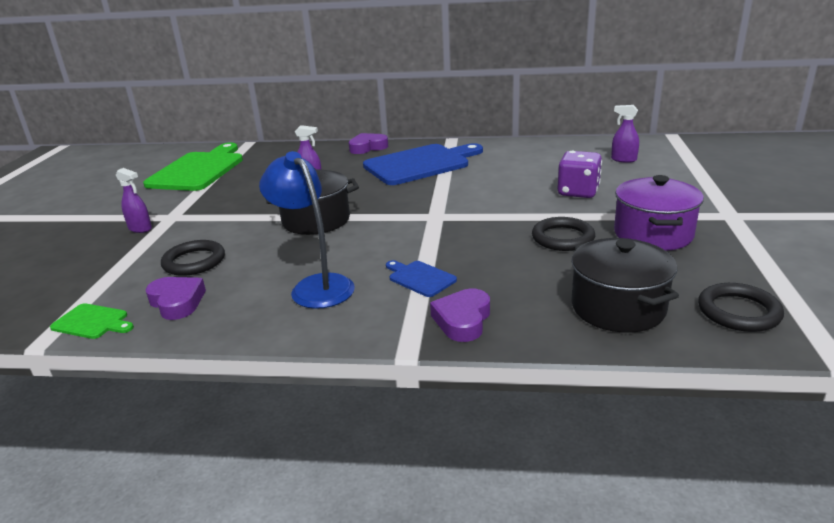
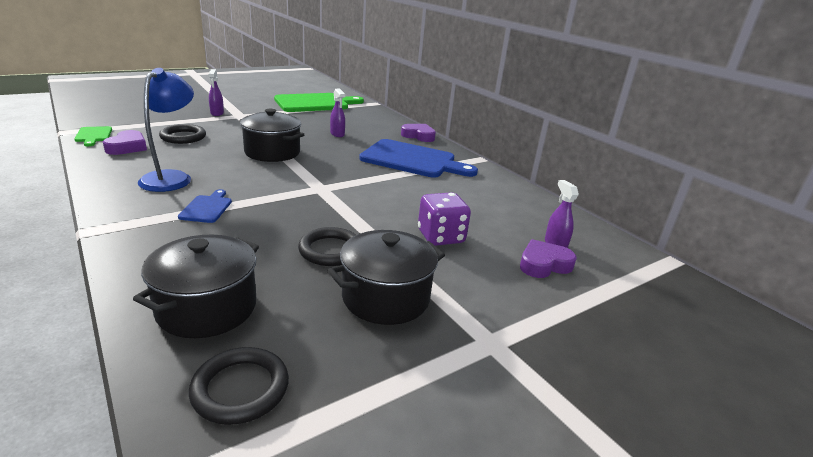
camera: 45 degrees right, 0 degrees up
purple heart [430,289,490,342] -> purple heart moved to [520,239,577,278]
purple pot [614,175,704,251] -> black pot [327,230,445,325]

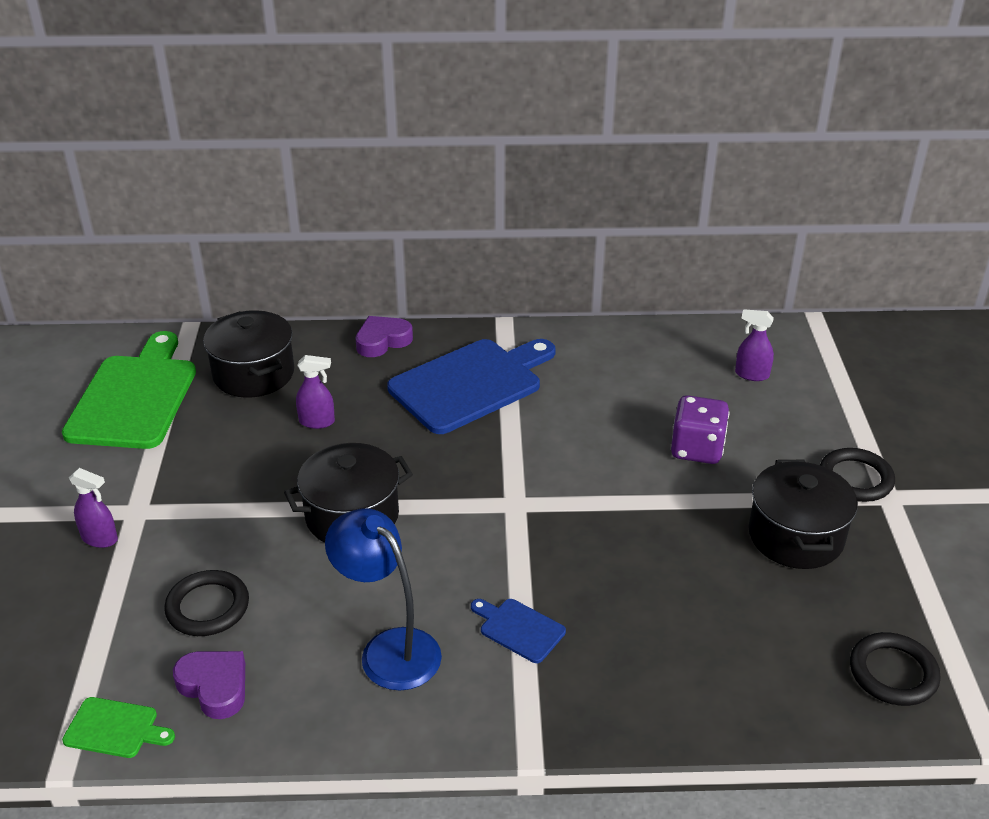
camera: 55 degrees left, 10 degrees up
black pot [133,235,259,338] -> black pot moved to [203,310,294,398]
black ring [298,227,356,266] -> black ring moved to [820,448,895,502]
purple heart [520,239,577,278] -> none

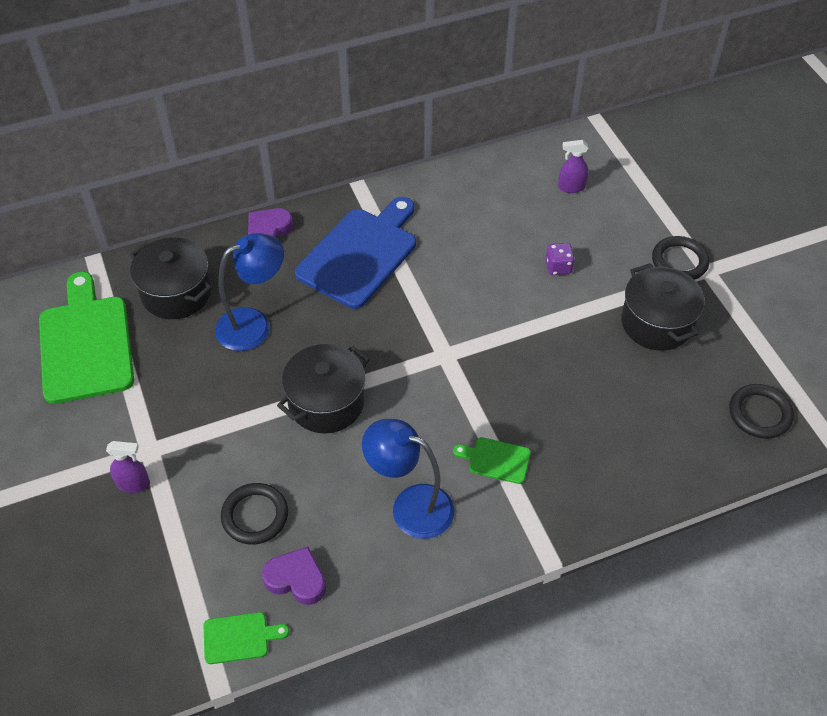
camera: 20 degrees left, 15 degrees up
purple spray bottle [296,355,335,429] -> blue lamp [215,233,284,351]
blue cutting board [471,599,566,663] -> green cutting board [453,437,531,484]
purple dice [671,395,729,464] -> purple dice [545,243,575,275], size x0.62

